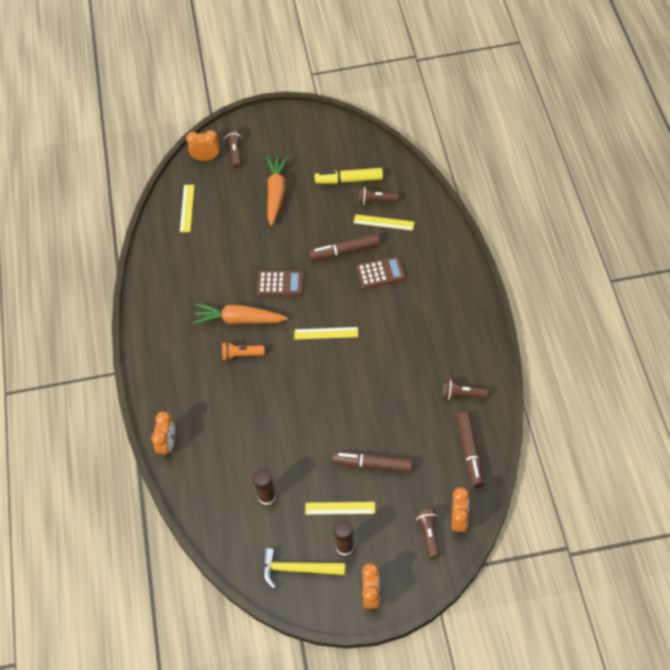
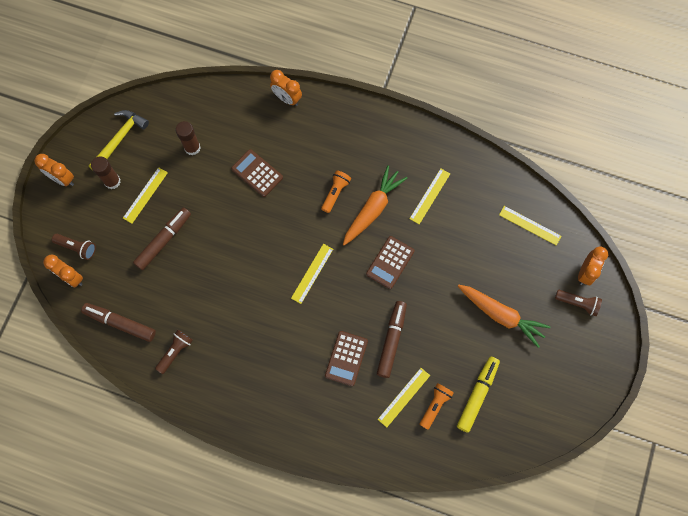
camera: 115 degrees right, 15 degrees up
brown flashlight [359,187,398,205] -> orange flashlight [420,383,454,430]
none -> brown calculator [231,149,283,197]
none -> yellow ruler [409,168,450,224]

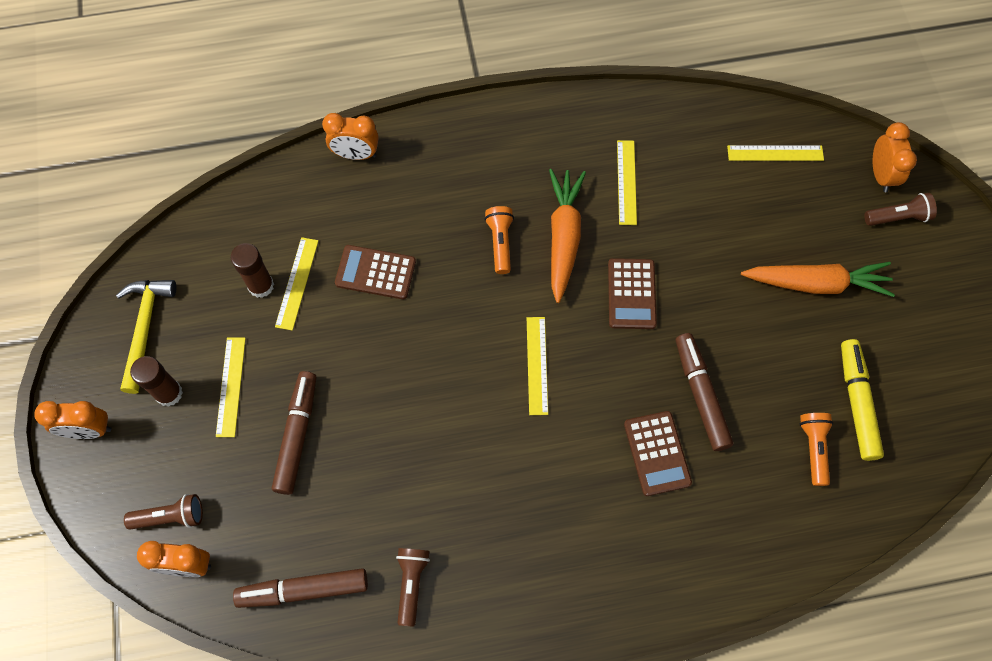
camera: 30 degrees left, 5 degrees down
yellow ruler [377,368,430,428] -> yellow ruler moved to [275,237,318,331]

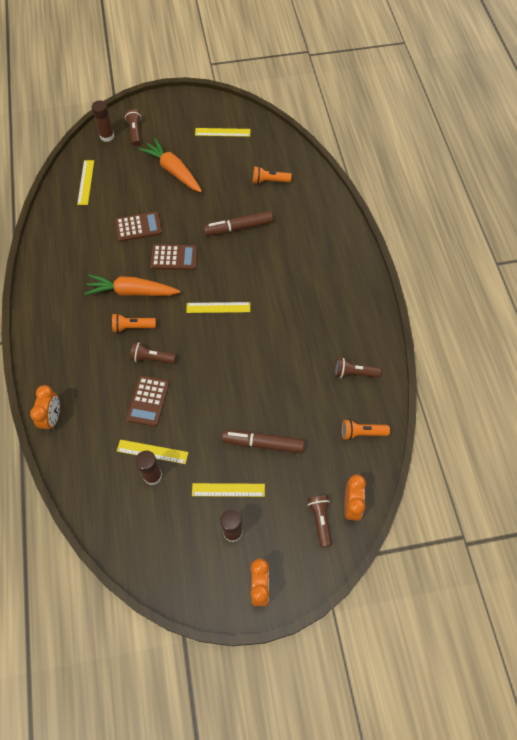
camera: 90 degrees left, 5 degrees down
yellow hammer [116,280,176,394] -> none
brown marker [233,568,368,608] -> orange flashlight [342,419,390,440]
yellow ruler [617,140,637,225] -> yellow ruler moved to [195,128,251,137]
brown calculator [624,411,692,496] -> brown calculator moved to [115,212,162,242]
orange carrot [741,262,895,297] -> orange carrot turned 45 degrees counterclockwise [139,138,202,192]
yellow marker [841,339,884,461] -> none
orange clock [873,122,917,192] -> brown glue stick [92,100,114,142]
none -> brown flashlight [130,342,176,364]

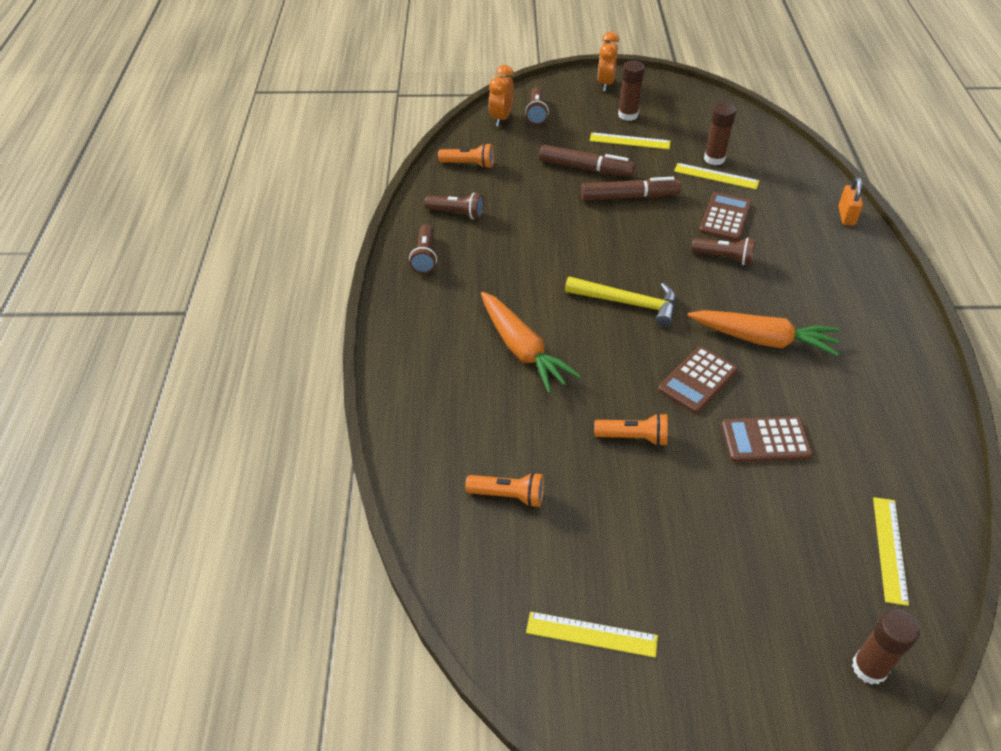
camera: 170 degrees left, 15 degrees down
orange clock [30,385,60,432] -> orange padlock [838,177,863,226]
orange flashlight [112,313,156,333] -> orange flashlight moved to [594,413,668,446]
brown flashlight [125,109,141,146] -> brown flashlight moved to [409,224,437,274]
orange carrot [139,138,202,192] -> orange carrot moved to [481,292,581,393]
brown calculator [150,244,197,270] -> brown calculator turned 60 degrees counterclockwise [658,346,738,414]
yellow ruler [186,302,250,313] -> yellow hammer [565,276,676,328]
brown marker [203,211,273,236] -> brown marker moved to [581,177,681,201]

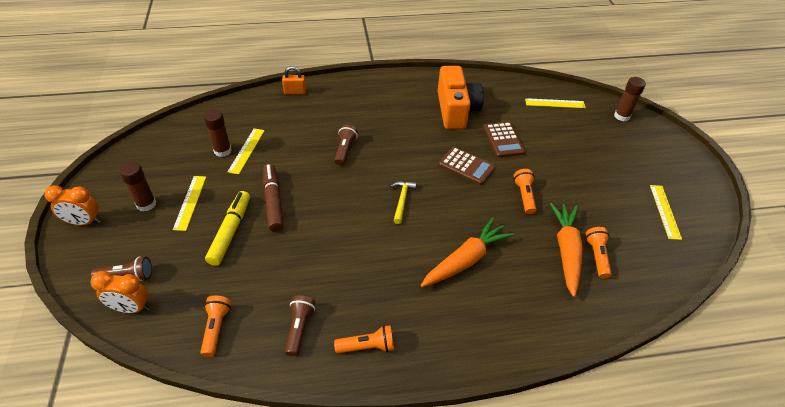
camera: 100 degrees left, 0 degrees up
brown flashlight [409,224,437,274] -> orange flashlight [334,325,394,354]
brown marker [539,145,635,177] -> yellow marker [205,191,250,266]
yellow hammer [565,276,676,328] -> yellow hammer [391,181,417,224], size x0.65
orange carrot [687,310,840,356] -> orange carrot moved to [550,203,583,297]
brown calculator [699,192,752,241] -> none
none -> orange camera [438,66,484,129]

